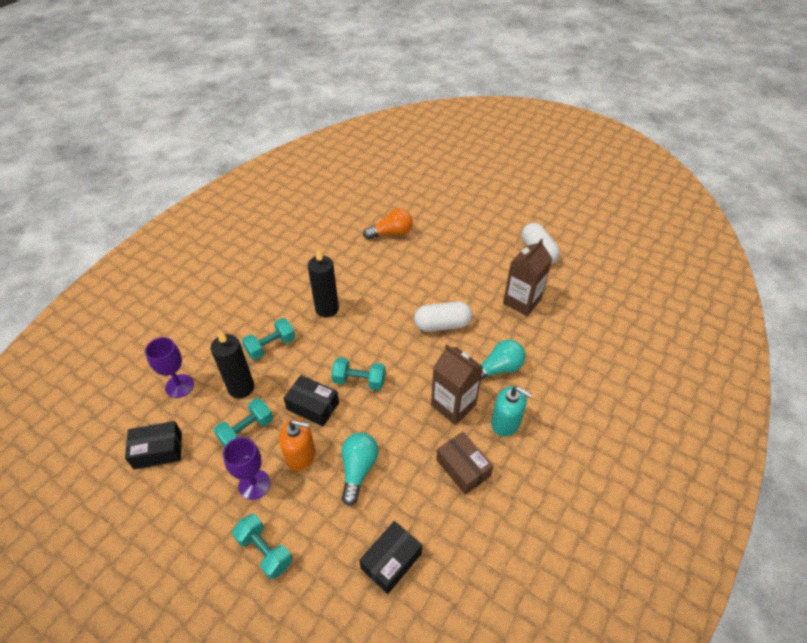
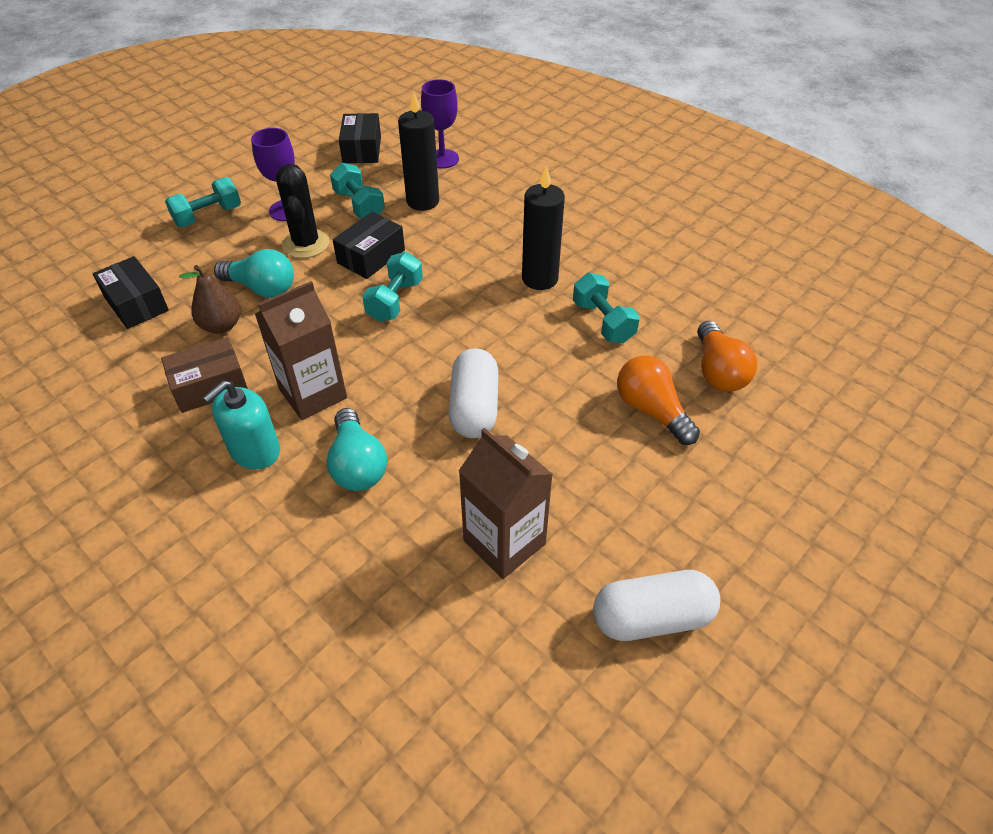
camera: 100 degrees right, 0 degrees up
turquoise dumbbell [242,318,295,360] -> turquoise dumbbell moved to [573,273,640,343]
orange soap dispenser [279,418,315,471] -> black cactus [276,164,330,258]
none -> brown pear [179,265,241,334]
none -> orange light bulb [617,355,700,445]

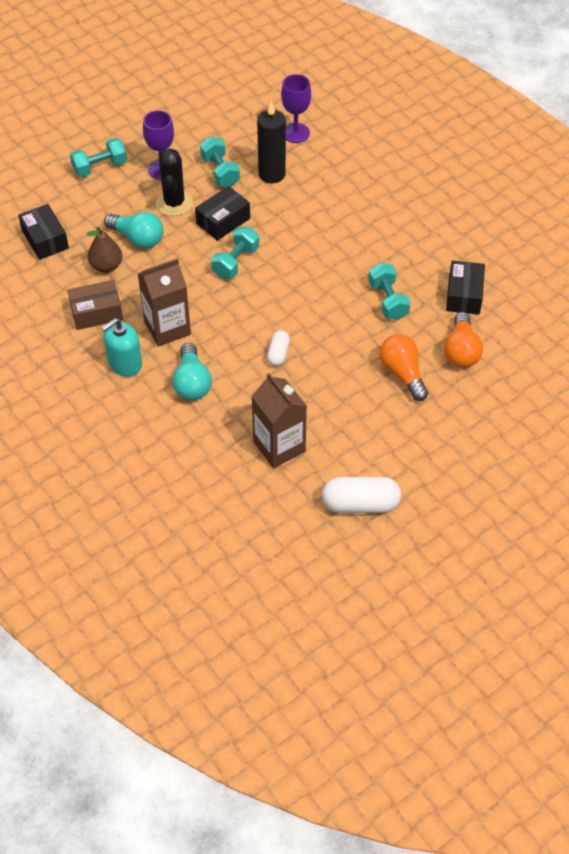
camera: 10 degrees right, 5 degrees up
black box [339,113,381,163] -> black box moved to [446,261,485,315]
white capsule [448,348,499,438] -> white capsule [267,330,290,366], size x0.56
black candle [522,166,565,290] -> none

